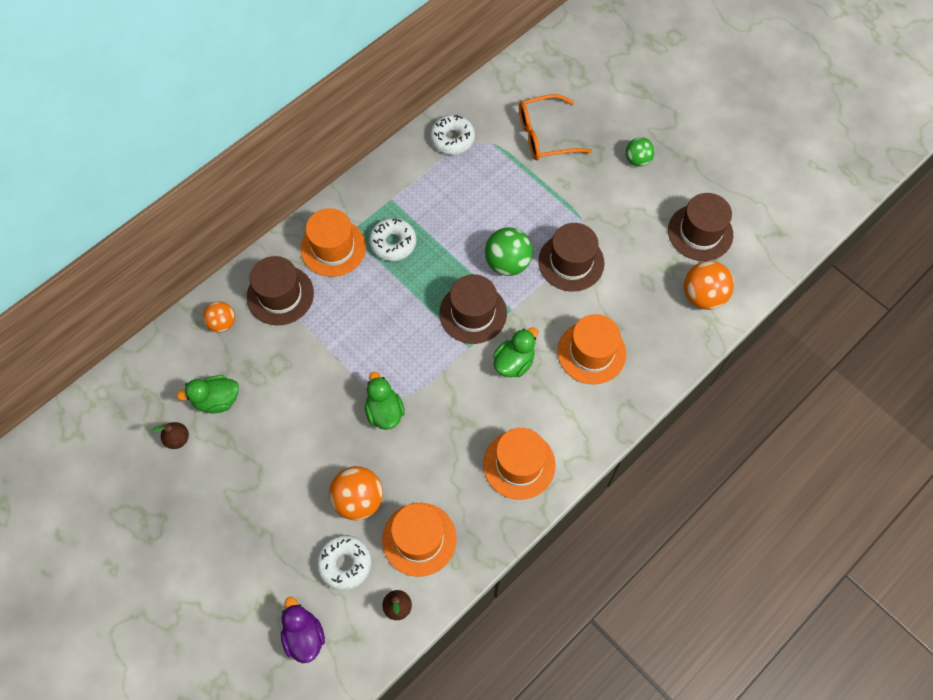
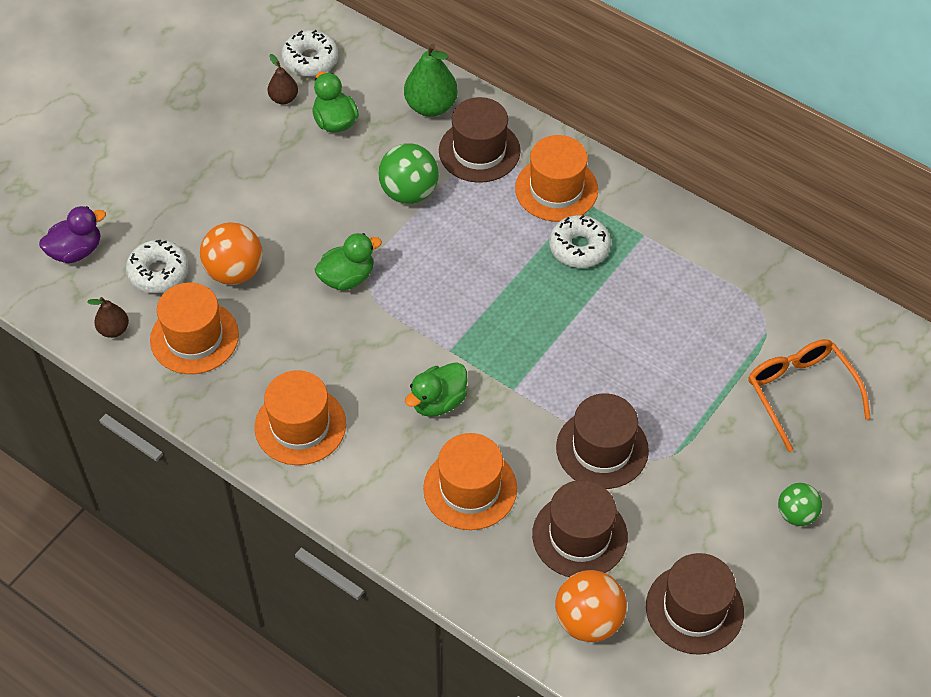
camera: 80 degrees right, 10 degrees down
orange ball [203,301,235,332] -> green pear [404,44,458,117]
white donut [430,115,475,155] -> white donut moved to [281,30,338,77]
brown hat [439,274,507,344] -> brown hat moved to [532,480,628,577]
green ball [485,227,533,276] -> green ball moved to [378,143,439,204]
green duck [493,327,538,377] -> green duck turned 105 degrees clockwise [405,362,467,417]

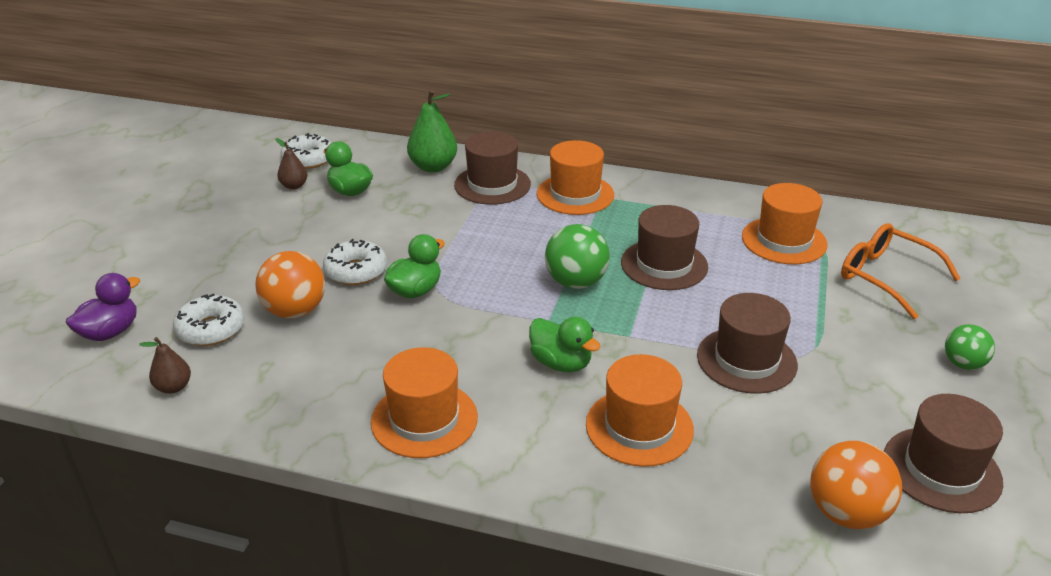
camera: 20 degrees left, 20 degrees down
orange hat [150,283,239,374] -> orange hat moved to [742,183,828,264]
green ball [378,143,439,204] -> green ball moved to [545,224,610,289]
green duck [405,362,467,417] -> green duck turned 75 degrees counterclockwise [529,317,601,373]
brown hat [532,480,628,577] -> brown hat moved to [621,205,708,290]
white donut [549,215,611,268] -> white donut moved to [323,239,387,285]

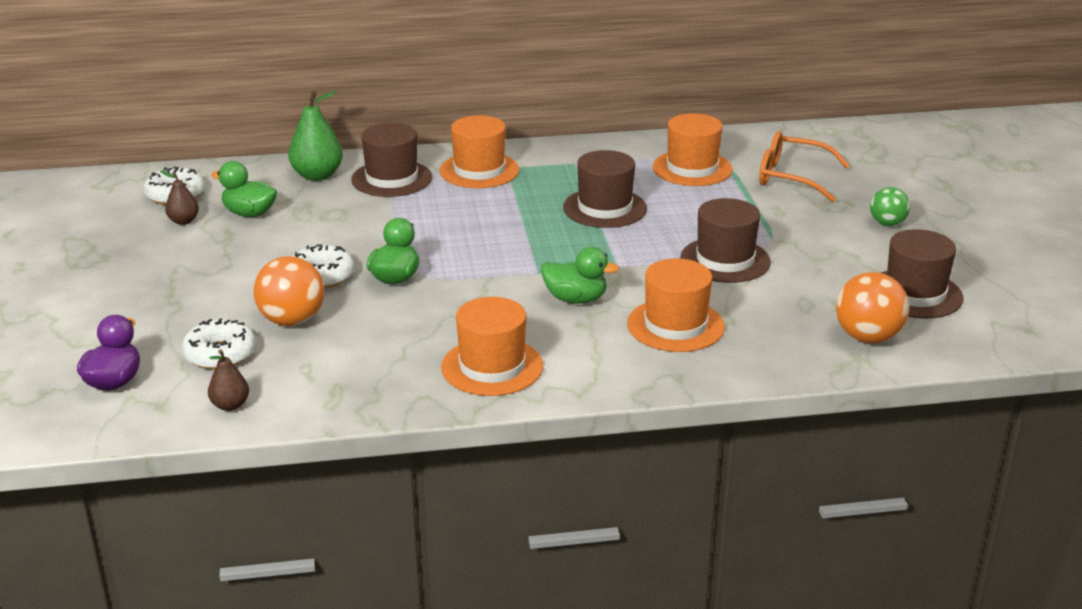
camera: 25 degrees left, 5 degrees down
green ball [545,224,610,289] -> none

